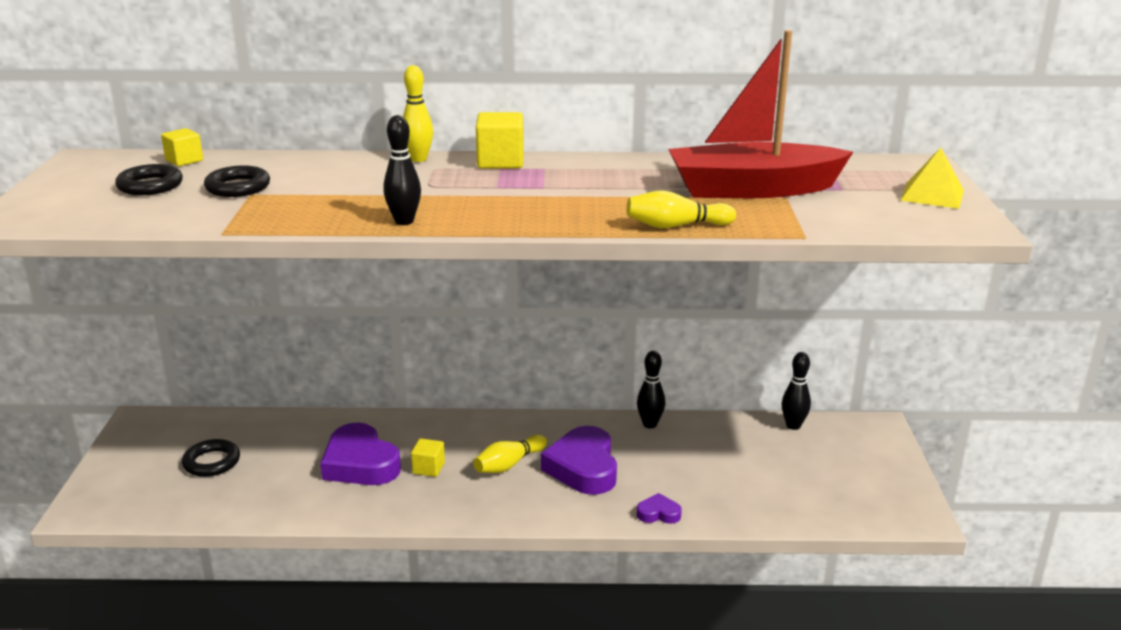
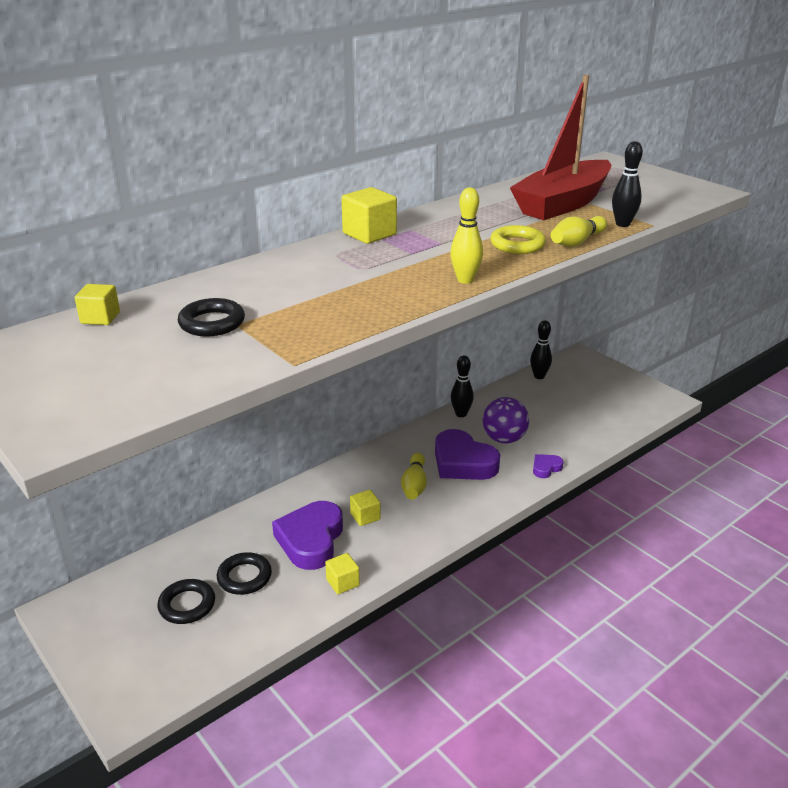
camera: 40 degrees left, 5 degrees up
black ring [115,164,183,195] -> black ring moved to [217,552,272,595]
purple heart [320,423,401,485] -> purple heart turned 90 degrees clockwise [272,501,343,570]
black bowling pin [383,115,421,225] -> black bowling pin moved to [612,141,643,227]
yellow bowling pin [403,65,433,162] -> yellow bowling pin moved to [450,187,483,284]
yellow pyramid [900,147,964,209] -> none
none -> yellow cube [325,553,360,594]
none -> purple ball [483,397,529,443]
none -> yellow ring [490,225,546,254]

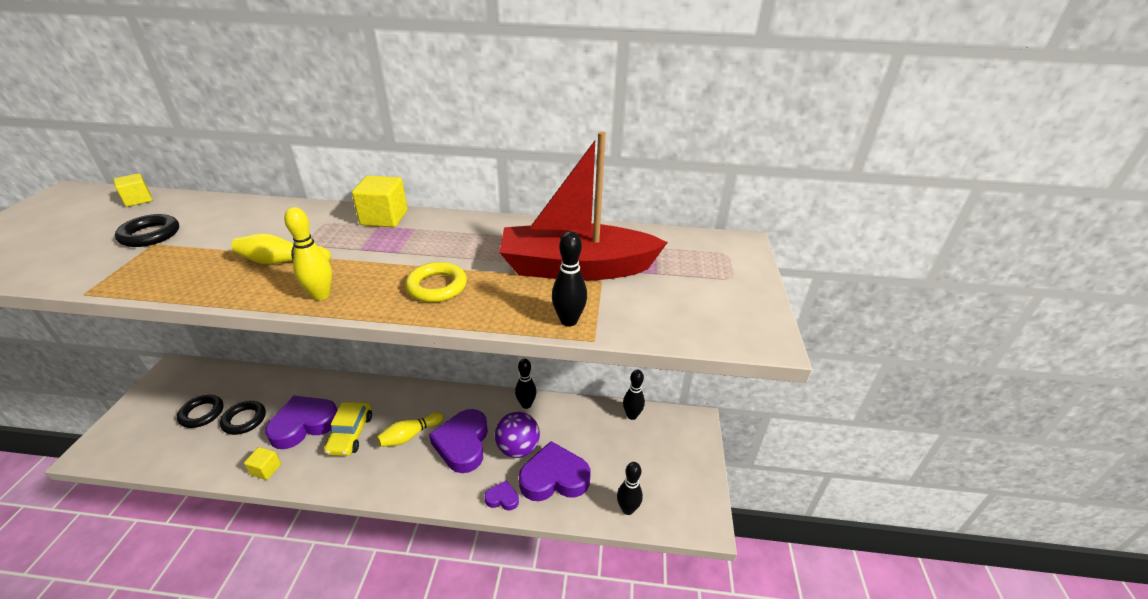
camera: 45 degrees right, 5 degrees up
yellow cube [350,490,381,526] -> yellow car [324,402,372,456]
yellow bowling pin [551,216,607,247] -> yellow bowling pin moved to [232,233,331,264]
none -> purple heart [519,441,591,501]
none -> black bowling pin [617,462,643,515]

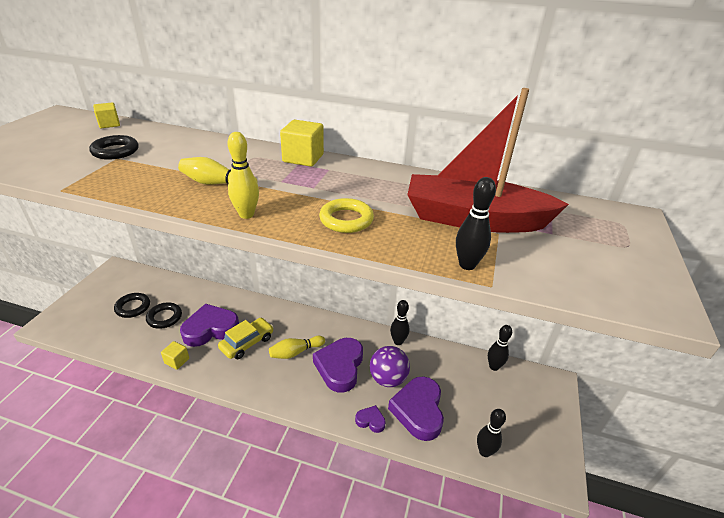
camera: 10 degrees right, 0 degrees up
yellow car [324,402,372,456] -> yellow car turned 150 degrees counterclockwise [218,318,273,359]
purple heart [519,441,591,501] -> purple heart turned 90 degrees counterclockwise [388,376,444,441]

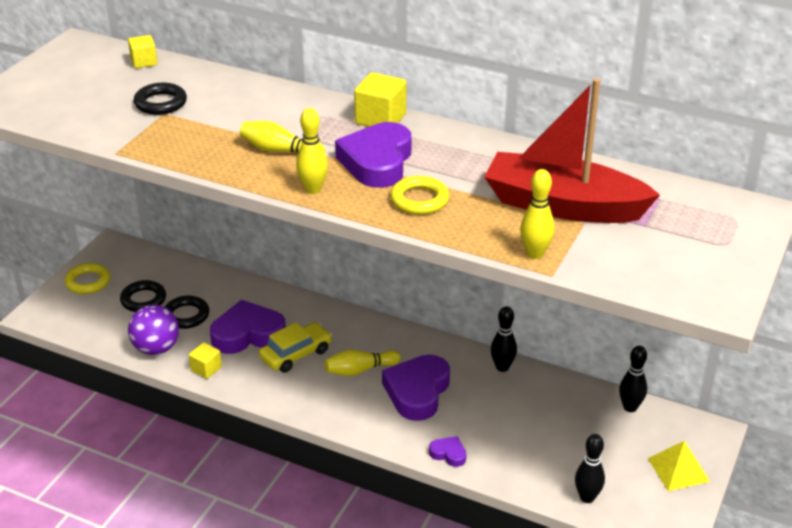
camera: 10 degrees right, 0 degrees up
purple ball [370,346,410,387] -> purple ball moved to [128,305,179,355]
purple heart [388,376,444,441] -> purple heart moved to [335,122,411,188]
black bowling pin [456,177,496,270] -> yellow bowling pin [520,169,555,259]
none -> yellow ring [65,263,110,294]
none -> yellow pyramid [648,441,710,491]

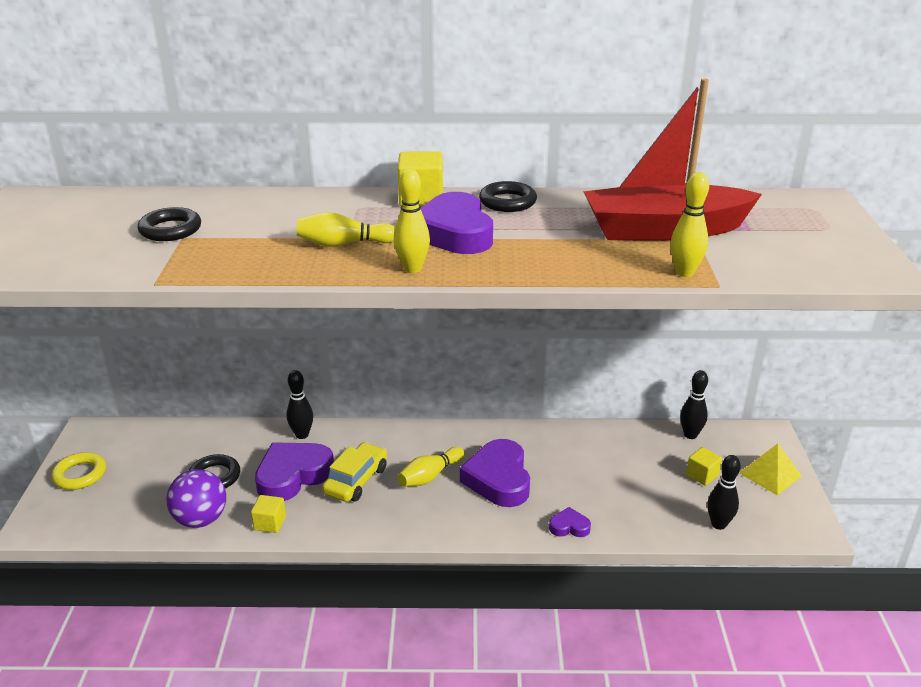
camera: 25 degrees left, 5 degrees down
black ring [120,280,166,312] -> black ring moved to [479,181,537,212]
yellow cube [128,35,157,68] -> yellow cube moved to [686,447,722,486]
yellow ring [390,176,449,215] -> none
black bowling pin [491,306,517,372] -> black bowling pin moved to [287,370,313,439]

